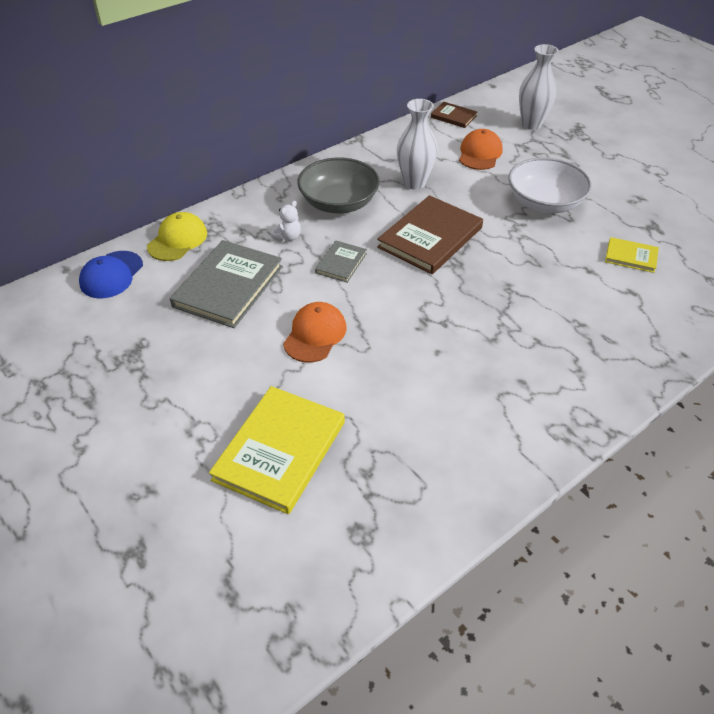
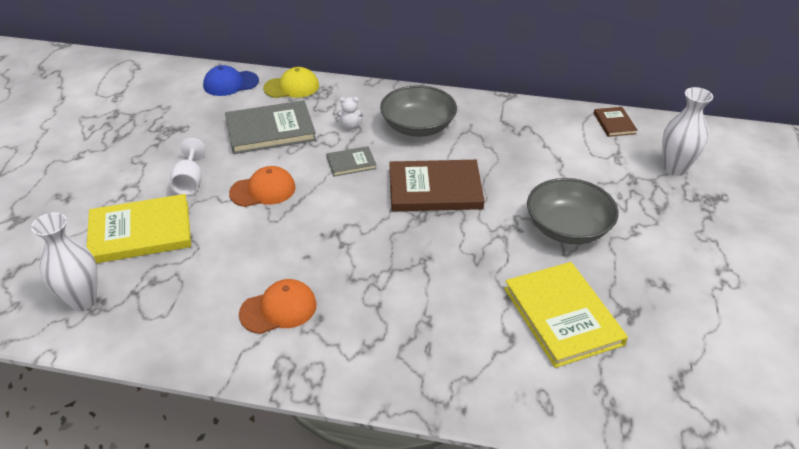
camera: 50 degrees right, 5 degrees down
white vase [397,99,438,190] -> white vase moved to [31,212,97,312]
orange cap [459,129,503,170] -> orange cap moved to [239,279,317,334]
white bowl [508,158,592,213] -> grey bowl [527,178,619,244]
yellow book [605,237,659,273] -> yellow book [504,262,628,368], size x1.96
none -> white goblet [170,138,206,195]

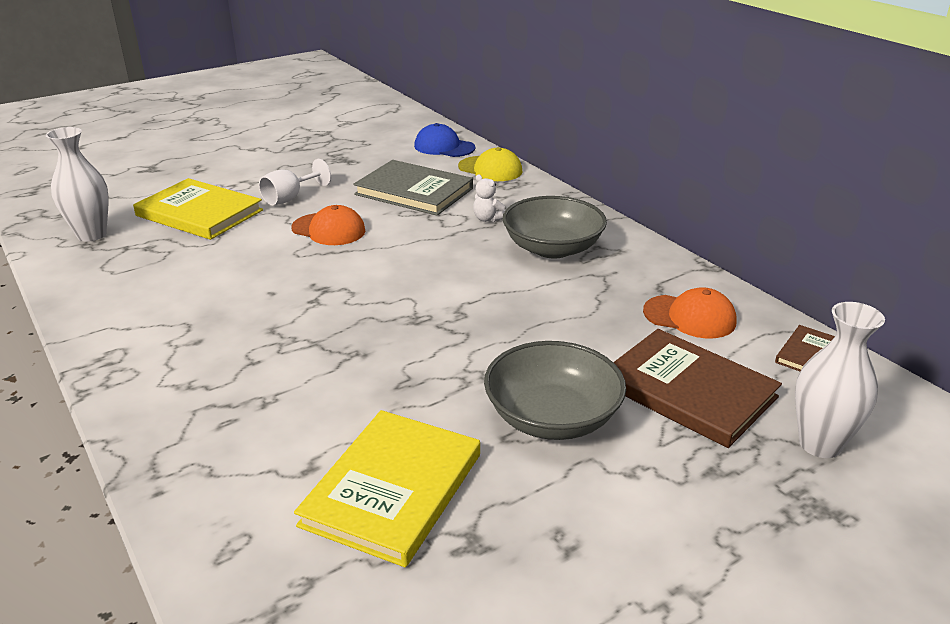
camera: 45 degrees right, 10 degrees down
orange cap [239,279,317,334] -> orange cap moved to [643,287,737,338]
grey book [326,146,377,177] -> none
brown book [389,160,485,211] -> brown book moved to [613,329,782,448]

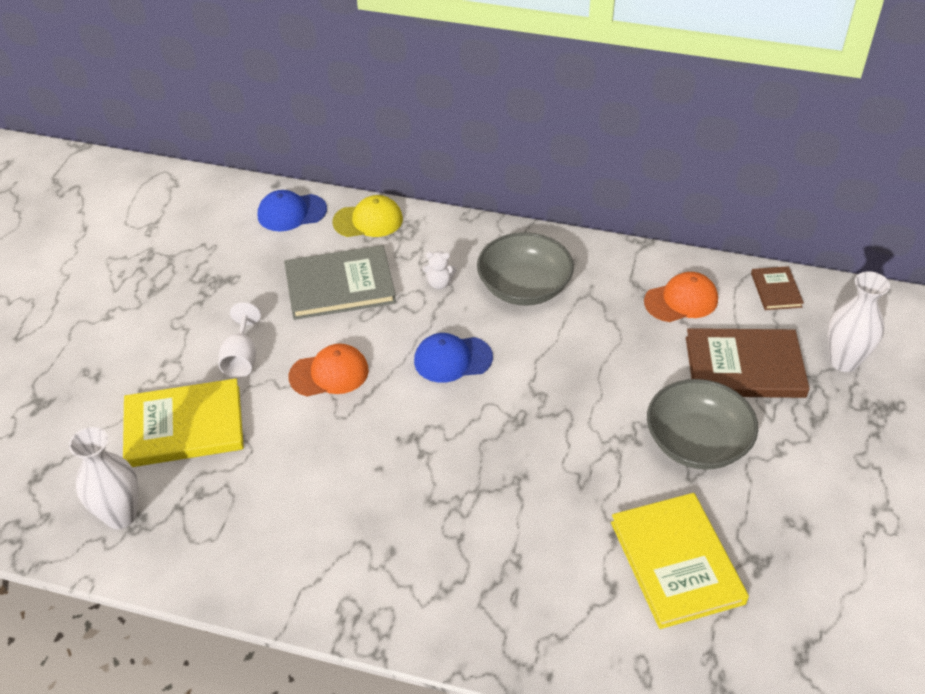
camera: 40 degrees left, 15 degrees up
none -> blue cap [414,333,493,383]

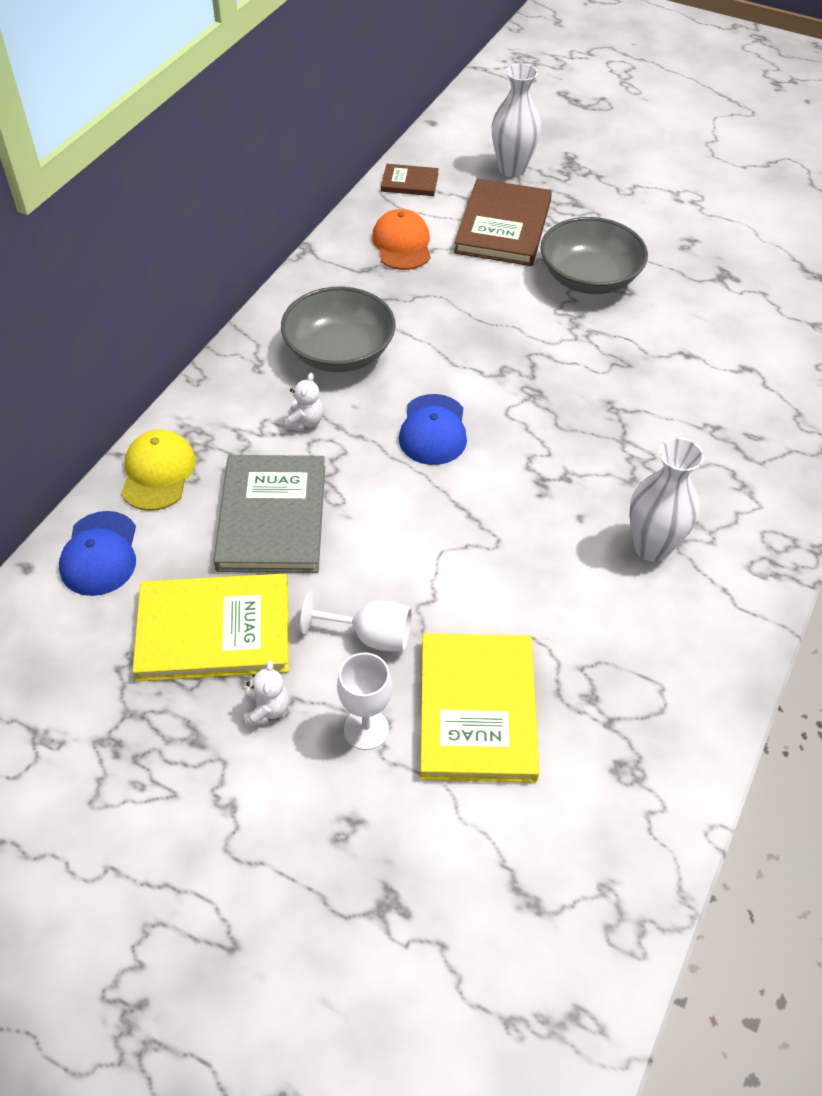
camera: 80 degrees left, 5 degrees up
white vase [69,427,138,529] -> white vase moved to [629,437,704,562]
orange cap [289,344,369,396] -> none
yellow book [611,493,749,629] -> yellow book moved to [133,574,289,682]
none -> white teddy bear [244,660,289,727]
none -> white goblet [337,653,392,750]

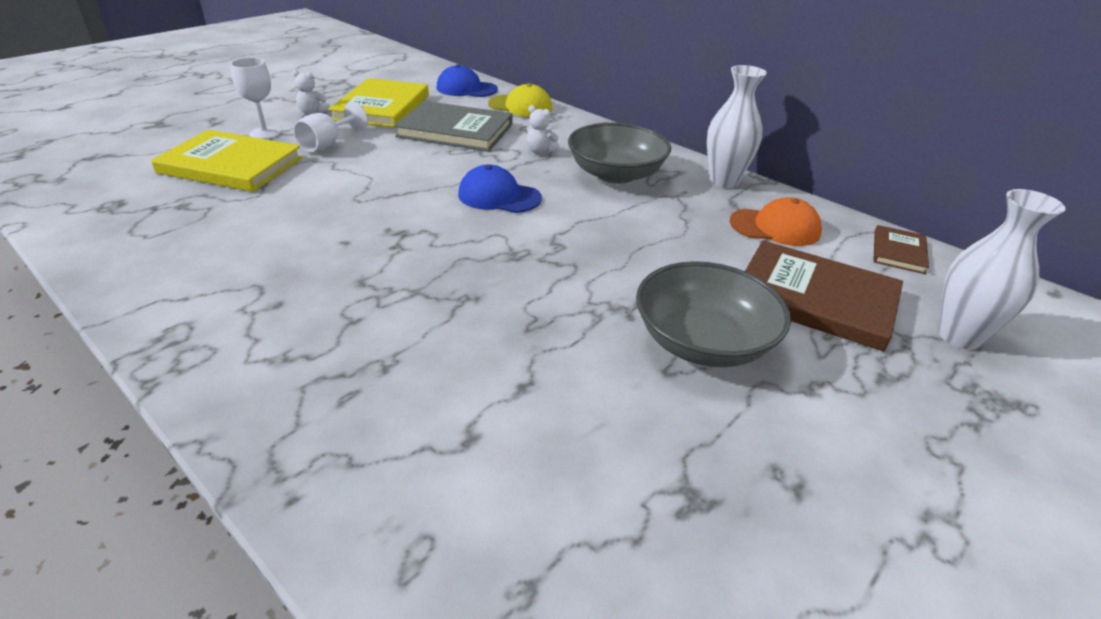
camera: 105 degrees right, 15 degrees down
white vase [629,437,704,562] -> white vase moved to [707,65,767,188]

